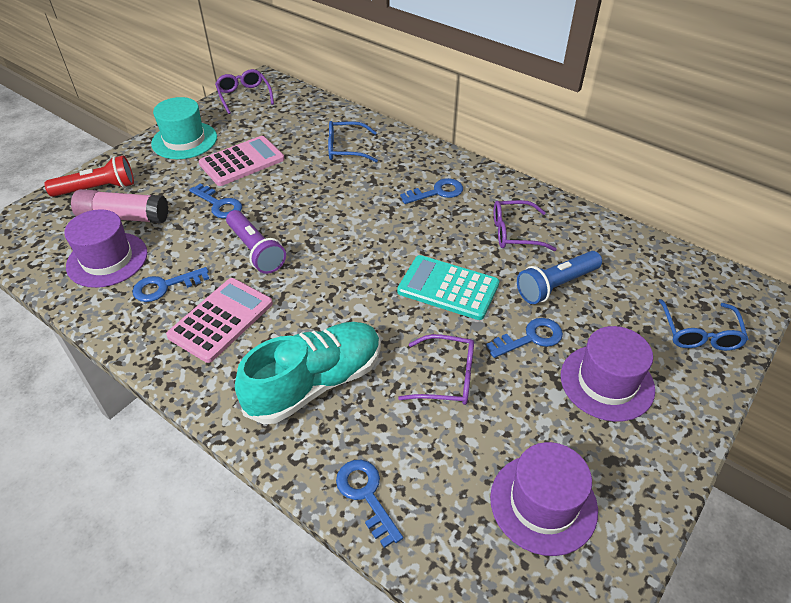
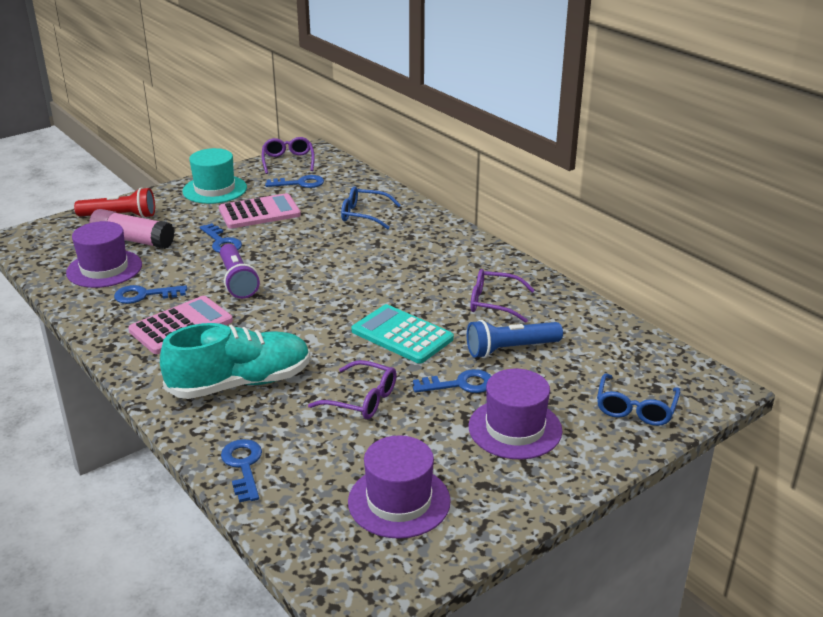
camera: 15 degrees right, 15 degrees down
blue key [400,178,463,204] -> blue key moved to [265,175,324,188]

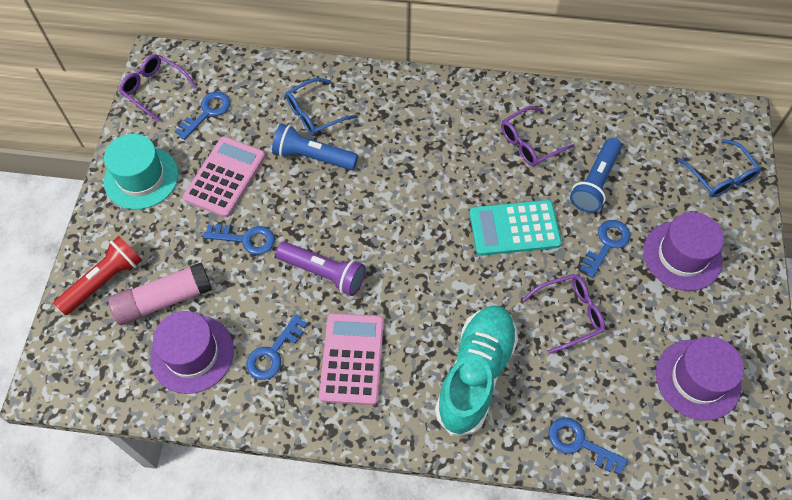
camera: 45 degrees left, 30 degrees up
none -> blue flashlight [272,123,358,170]

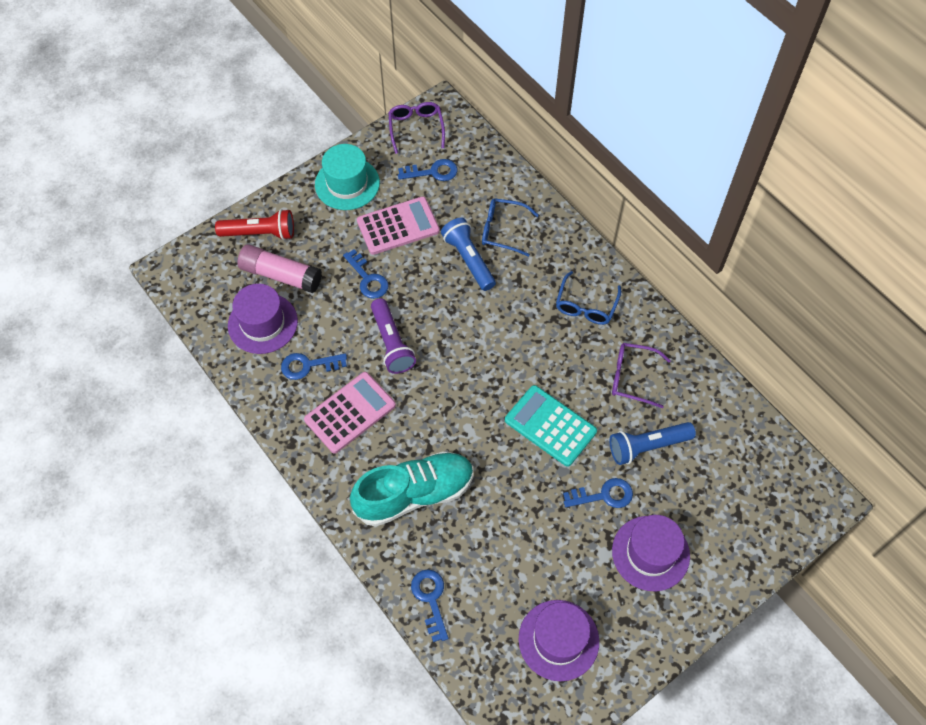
camera: 45 degrees right, 0 degrees up
purple glasses [522,274,605,354] -> none
blue glasses [678,139,761,197] -> blue glasses moved to [556,271,621,325]

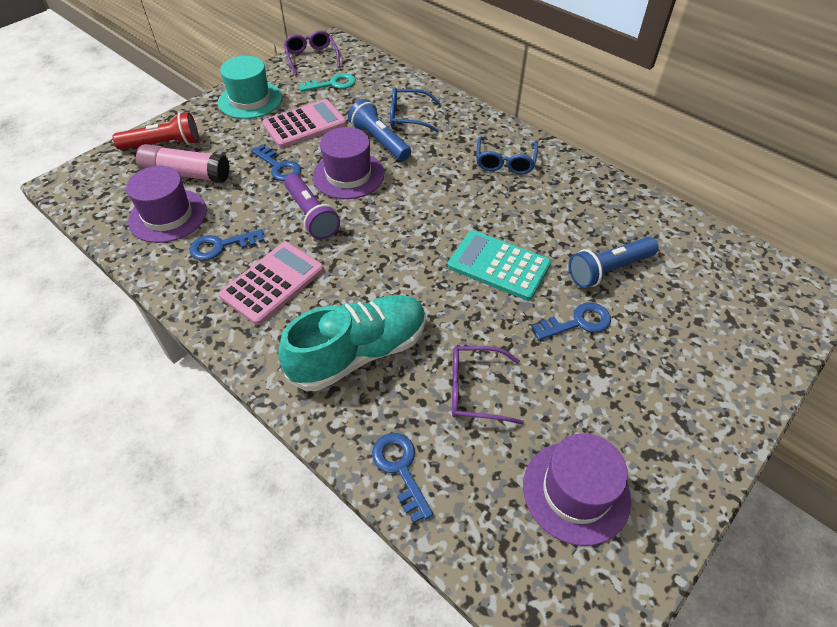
camera: 10 degrees left, 10 degrees down
blue key [398,159,457,181] -> turquoise key [299,73,356,92]
purple glasses [612,343,671,408] -> purple glasses moved to [452,346,524,425]
purple hat [612,515,690,591] -> purple hat moved to [313,127,385,199]

